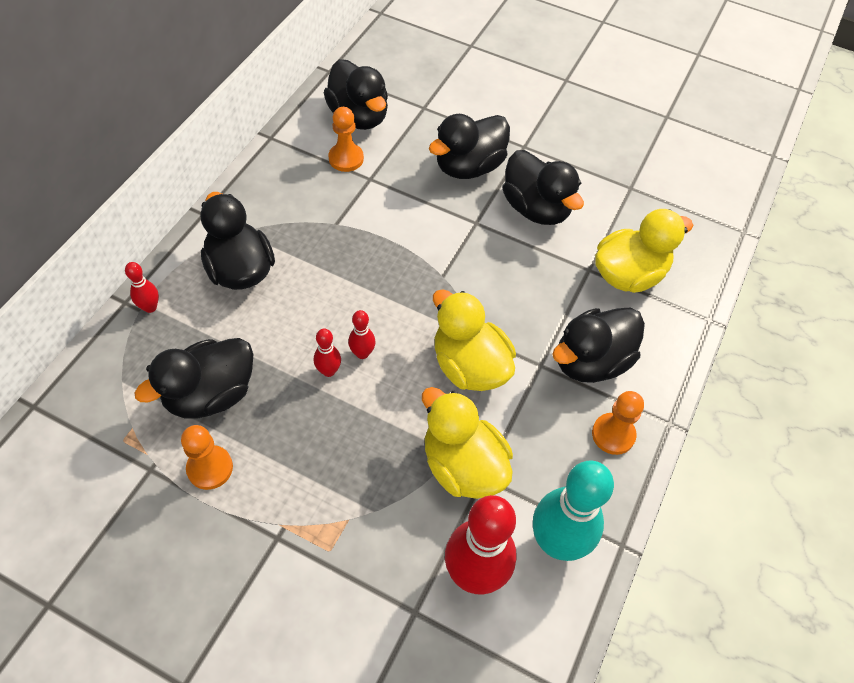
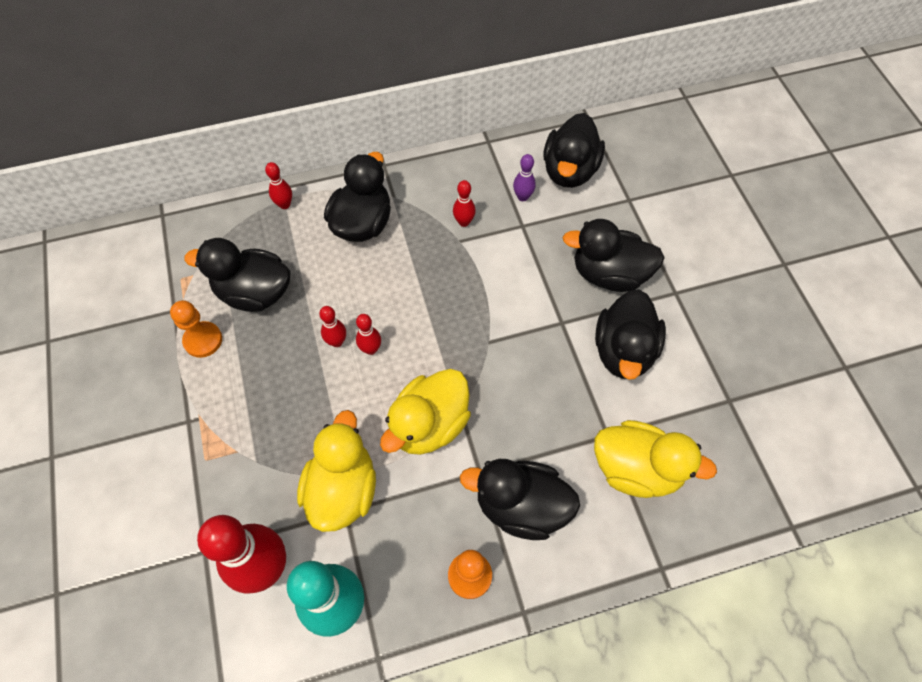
camera: 50 degrees right, 5 degrees up
orange pawn [328,107,364,172] -> purple bowling pin [513,154,536,201]
yellow duck [433,289,516,391] -> yellow duck turned 150 degrees counterclockwise [380,369,471,455]
none -> red bowling pin [453,180,476,227]

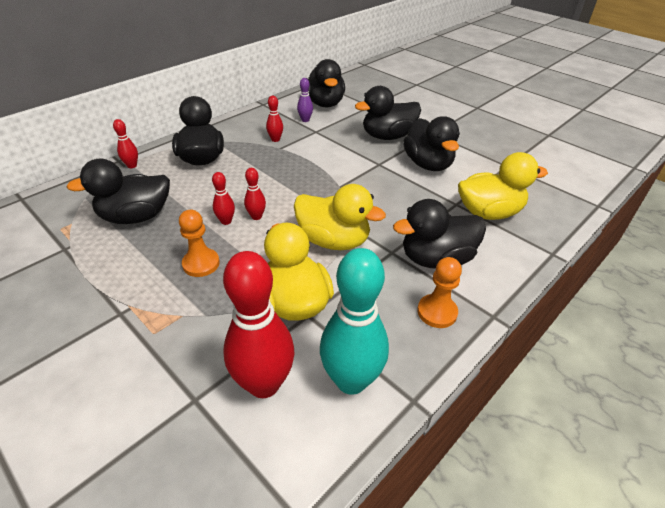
camera: 30 degrees left, 20 degrees down
orange pawn [170,300,222,358] -> orange pawn moved to [179,210,220,277]
yellow duck [380,369,471,455] -> yellow duck turned 75 degrees counterclockwise [294,184,386,250]

